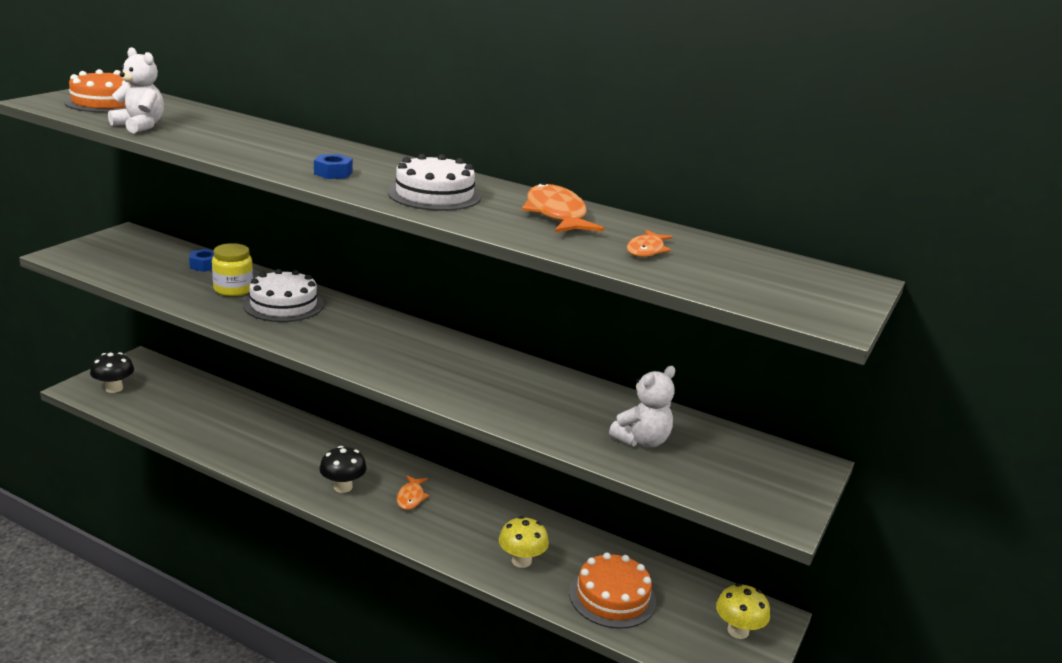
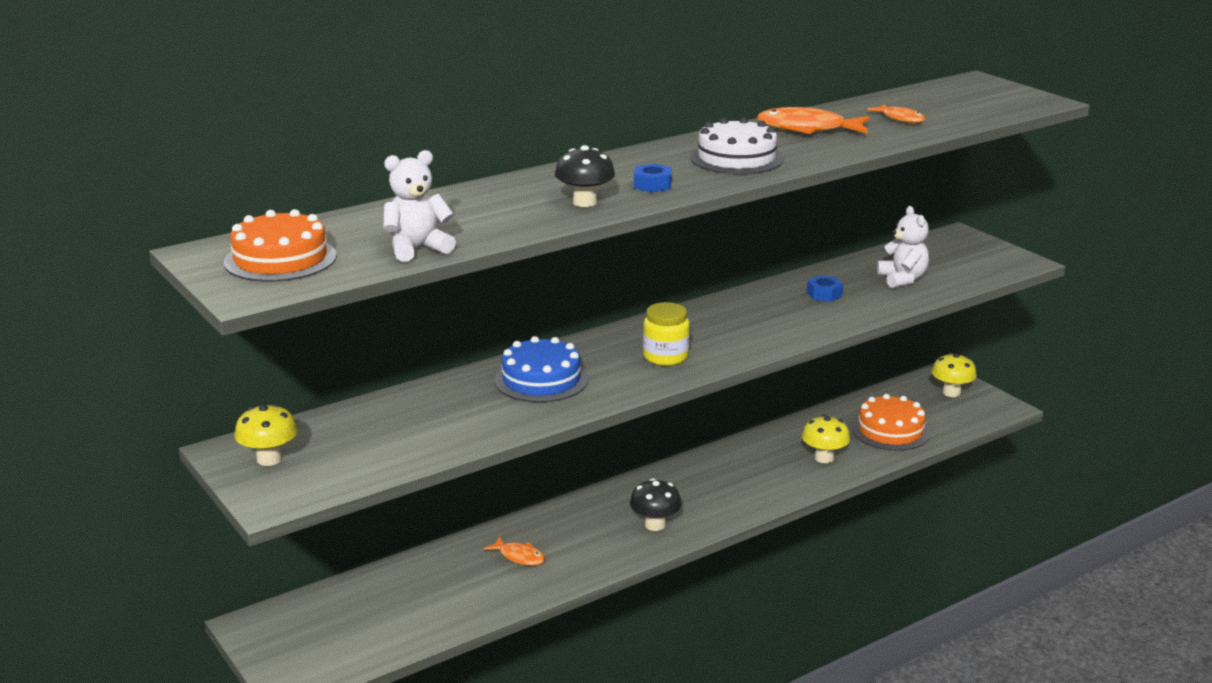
camera: 60 degrees left, 0 degrees up
black mushroom [90,352,134,393] -> black mushroom moved to [555,145,615,207]
blue nut [189,249,214,272] -> blue nut moved to [807,275,843,302]
yellow jar [212,243,253,296] -> yellow jar moved to [643,302,690,366]
white cake [243,269,324,322] -> blue cake [495,336,588,402]
orange fish [397,475,430,510] -> orange fish moved to [483,537,545,566]
none -> yellow mushroom [234,404,298,466]

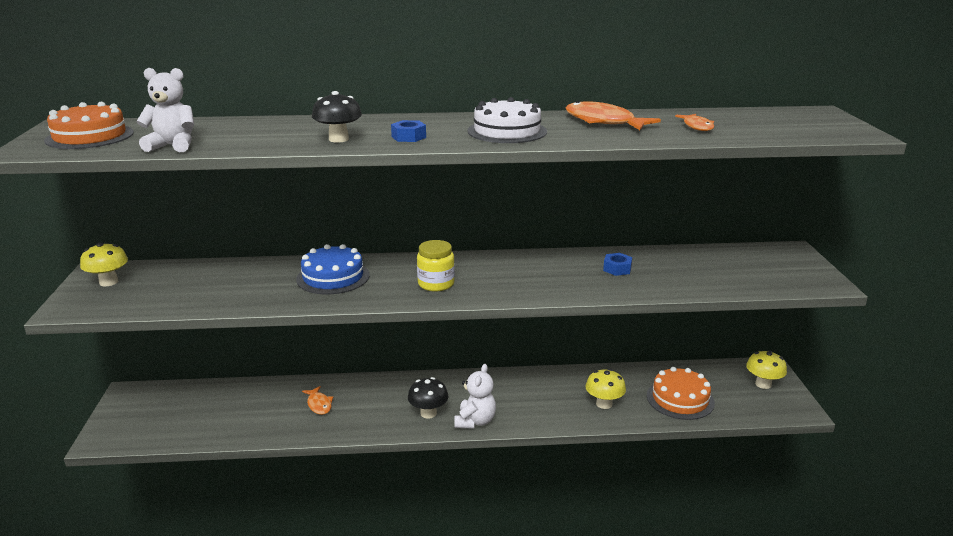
camera: 30 degrees right, 0 degrees up
white teddy bear [877,206,929,288] -> white teddy bear moved to [454,364,496,428]

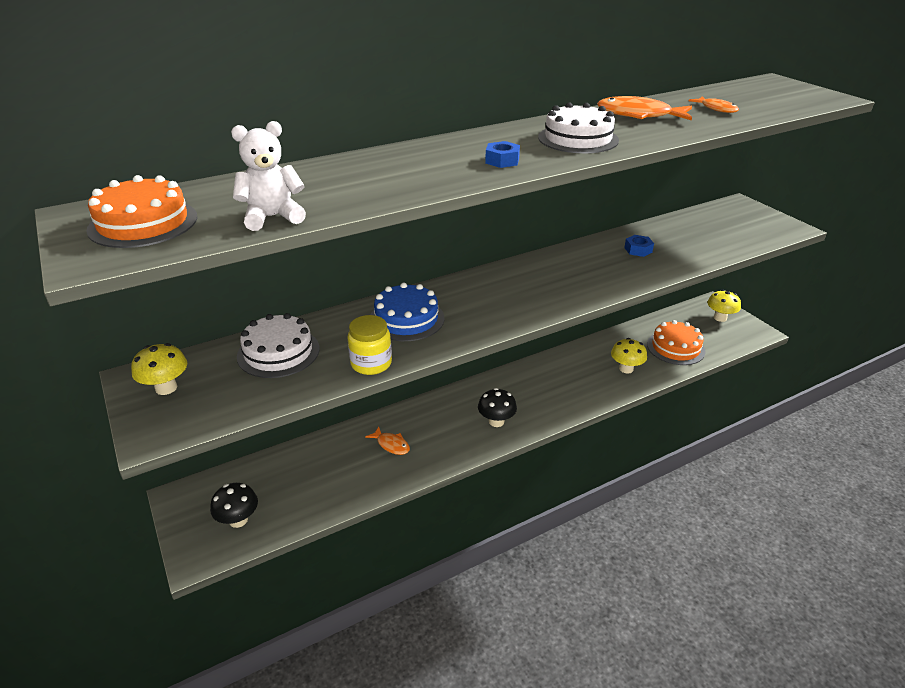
camera: 25 degrees left, 10 degrees up
black mushroom [312,91,362,143] -> black mushroom moved to [210,483,258,528]
yellow jar [417,240,455,291] -> yellow jar moved to [347,315,392,375]
white teddy bear [454,364,496,428] -> none
none -> white cake [237,313,319,378]

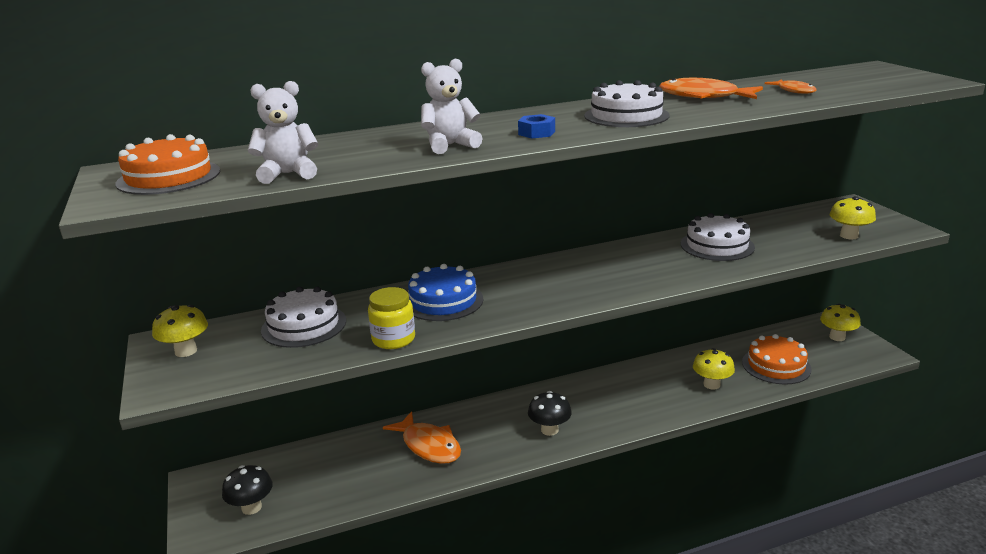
camera: 10 degrees right, 10 degrees down
orange fish [365,426,410,455] -> orange fish [383,411,461,464], size x1.75
blue nut [624,235,654,257] -> white cake [681,213,755,261]
none -> white teddy bear [421,59,483,154]
none -> yellow mushroom [830,196,876,239]

